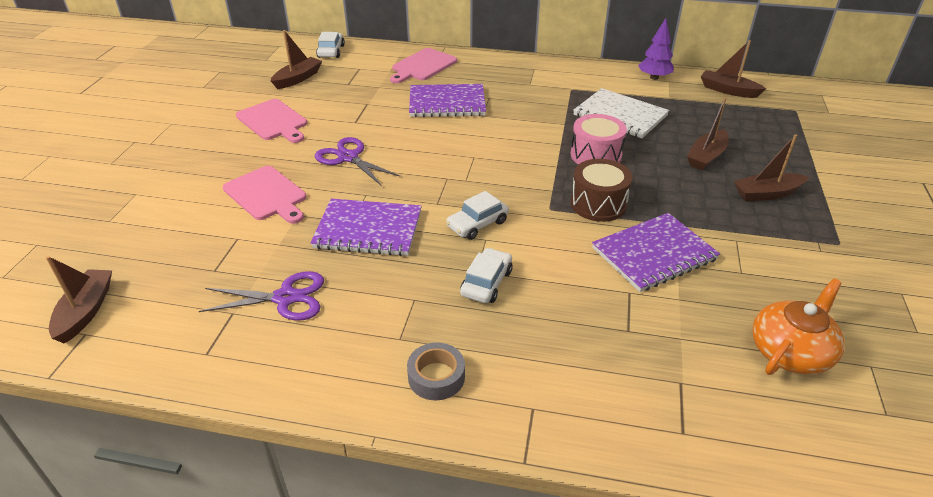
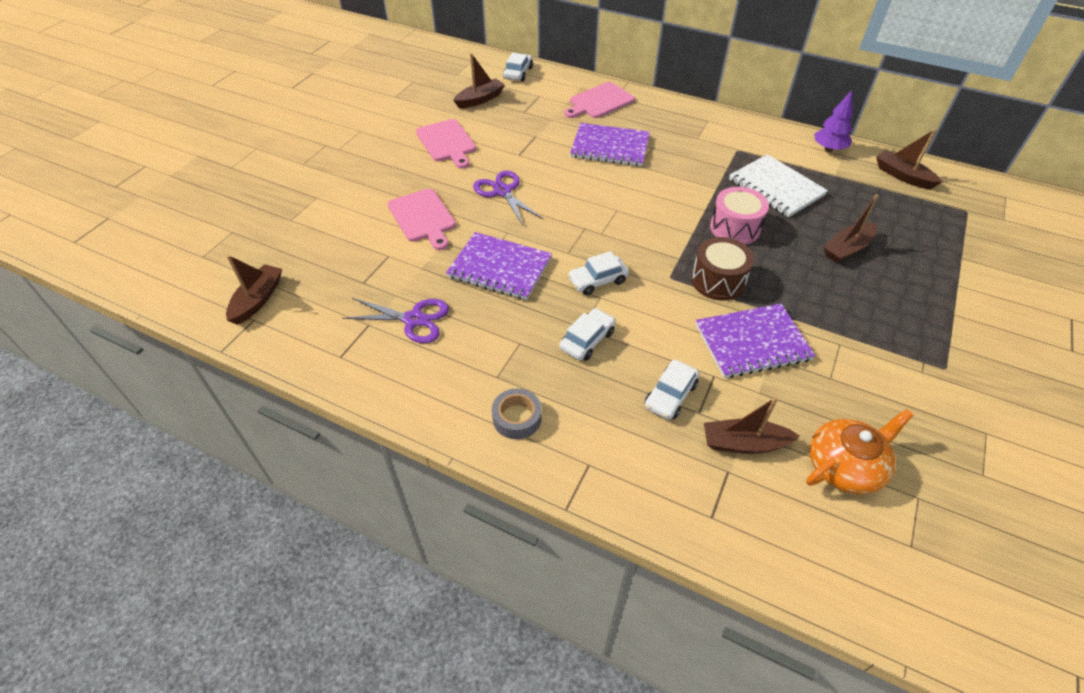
camera: 15 degrees right, 10 degrees up
brown boat [734,134,809,202] -> brown boat moved to [704,397,799,454]
none -> white car [645,360,699,420]

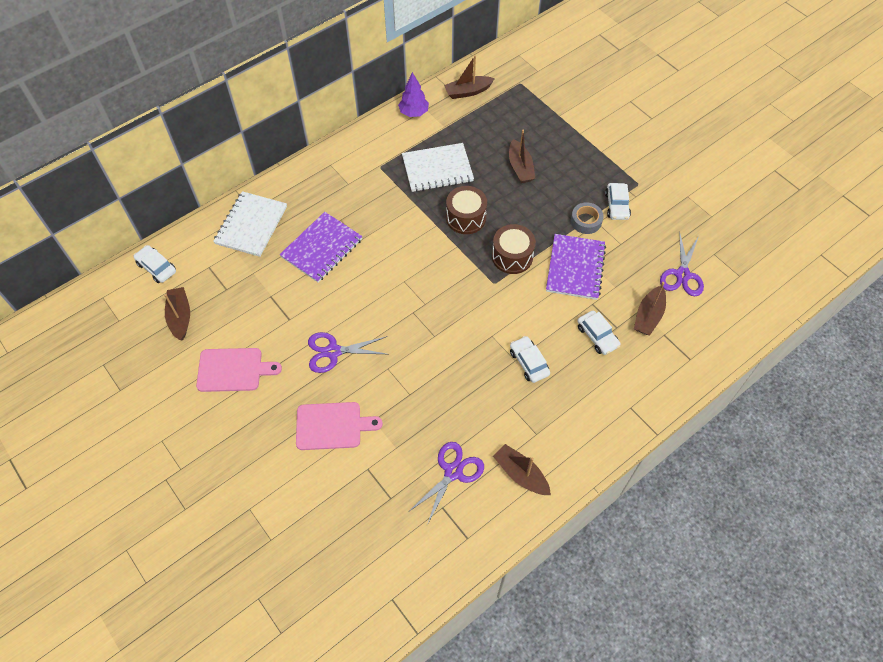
camera: 65 degrees left, 10 degrees up
brown boat [226,255,282,325] -> brown boat moved to [493,444,551,495]
purple notebook [446,232,552,300] -> none
grey tape [492,388,542,439] -> grey tape moved to [571,202,604,234]
pink cutting board [564,82,635,118] -> white notebook [213,191,287,257]
white car [568,251,629,295] -> white car moved to [605,183,631,220]
pink drum [710,187,769,245] -> brown drum [446,186,487,234]
orange teapot [806,409,914,494] -> purple scissors [660,232,704,296]

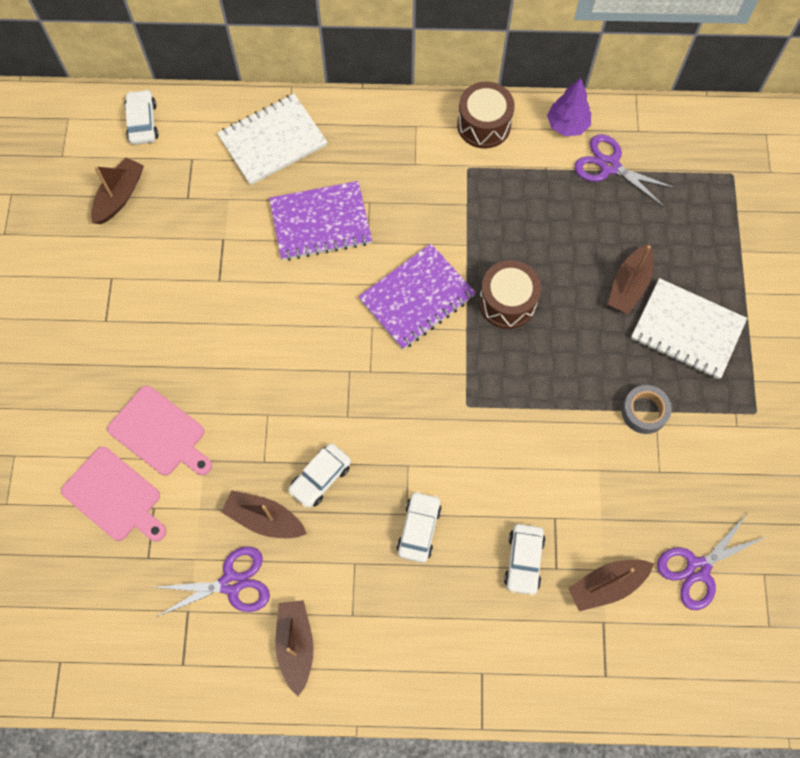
camera: 40 degrees right, 10 degrees up
pink cutting board [196,348,282,392] -> pink cutting board moved to [61,447,166,542]
purple scissors [308,332,387,373] -> purple scissors moved to [574,134,676,207]
white notebook [402,143,474,192] -> white notebook moved to [631,278,747,379]
brown boat [444,55,495,99] -> brown boat moved to [221,490,307,538]
brown drum [492,224,536,274] -> brown drum moved to [457,81,515,149]
purple notebook [546,234,606,300] -> purple notebook moved to [358,244,476,349]
white car [605,183,631,220] -> white car moved to [288,443,351,508]

